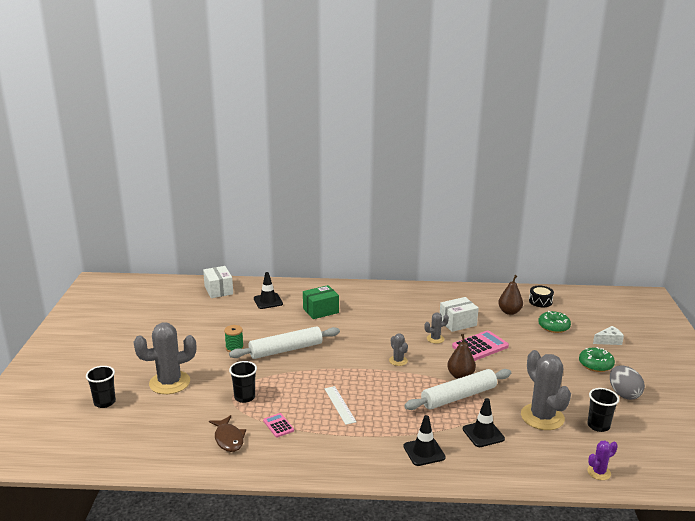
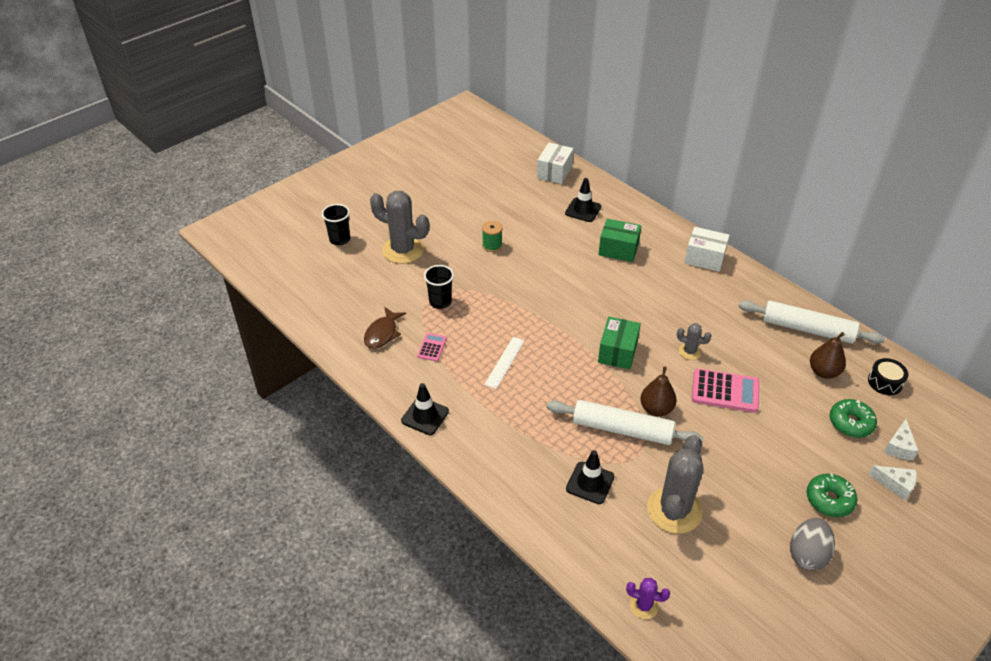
camera: 45 degrees right, 20 degrees up
white rolling pin [229,326,340,359] -> white rolling pin moved to [738,300,885,344]
grey cactus [389,333,408,366] -> green box [598,317,641,370]
black traffic cone [403,415,446,466] -> black traffic cone moved to [401,383,449,435]
white box [440,297,479,332] -> white box moved to [684,227,730,272]
black cup [587,388,619,432] -> none
none -> white cheese [884,419,919,460]

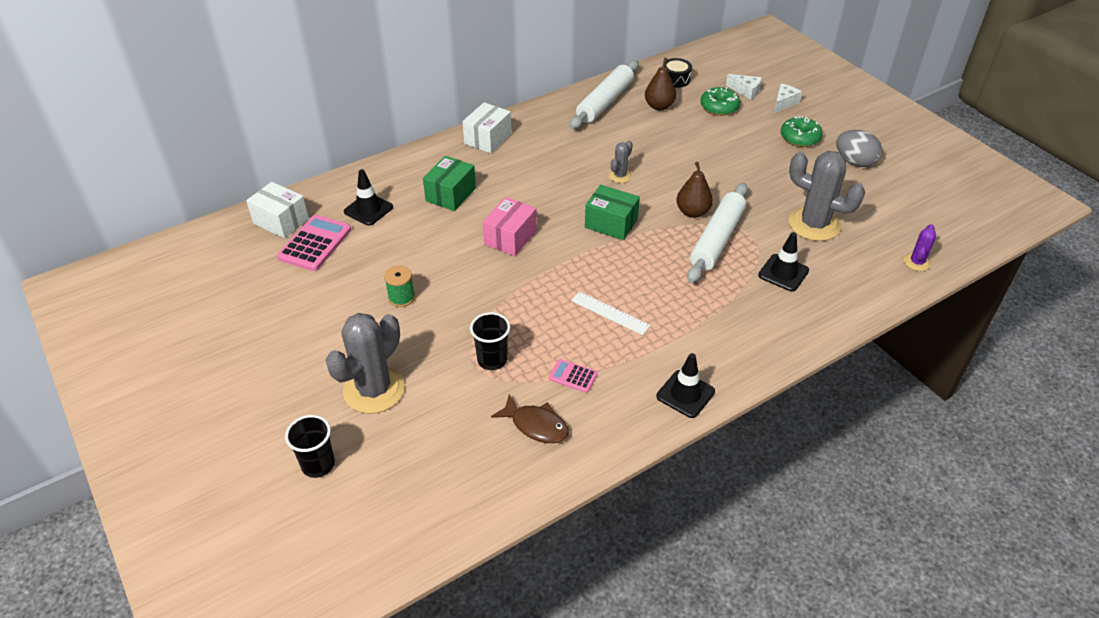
camera: 80 degrees left, 0 degrees up
pink calculator [692,368,760,412] -> pink calculator moved to [277,215,351,271]
none -> pink box [483,197,537,256]

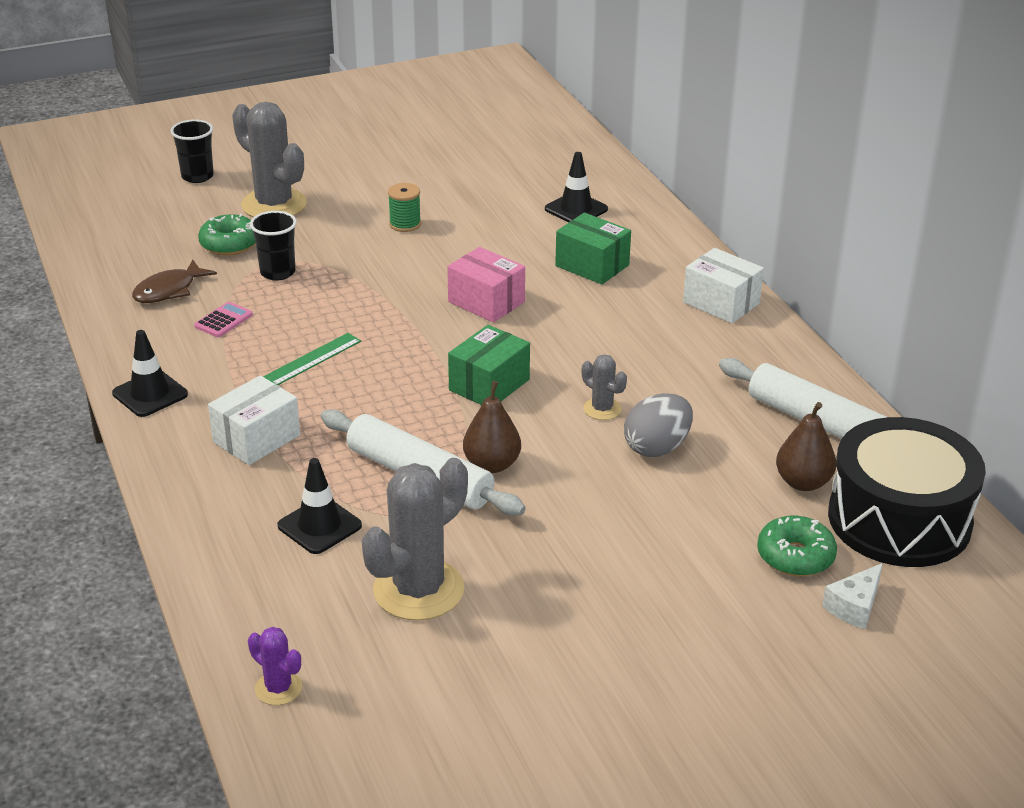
camera: 100 degrees right, 10 degrees down
white box [246,182,309,238] -> white box moved to [208,375,300,465]
pink calculator [277,215,351,271] -> none
white ruler [571,291,651,335] -> green ruler [263,333,361,385]
black drum [662,58,692,88] -> black drum [828,417,986,567], size x2.40
white cheese [774,84,802,113] -> none
green donut [781,116,823,147] -> green donut moved to [198,214,256,255]
grey egg [836,130,882,167] -> grey egg moved to [624,393,693,457]

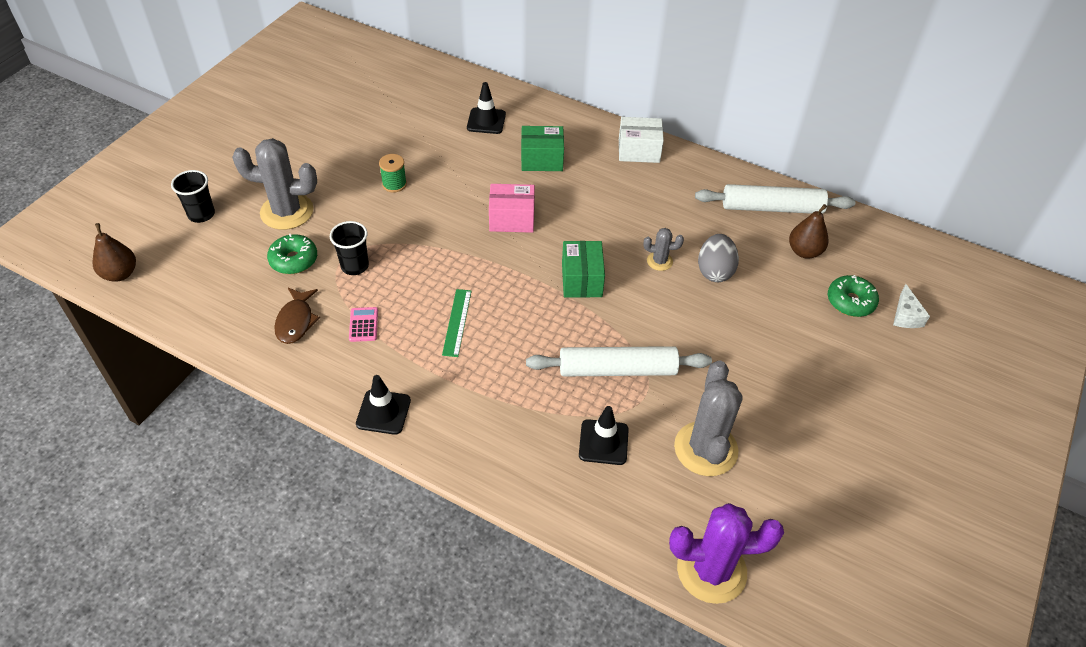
camera: 40 degrees left, 15 degrees up
white box [208,375,300,465] -> none
purple cactus [248,627,302,705] -> purple cactus [669,503,784,604], size x2.07
brown pear [463,381,521,473] -> brown pear moved to [93,223,136,282]
black drum [828,417,986,567] -> none

